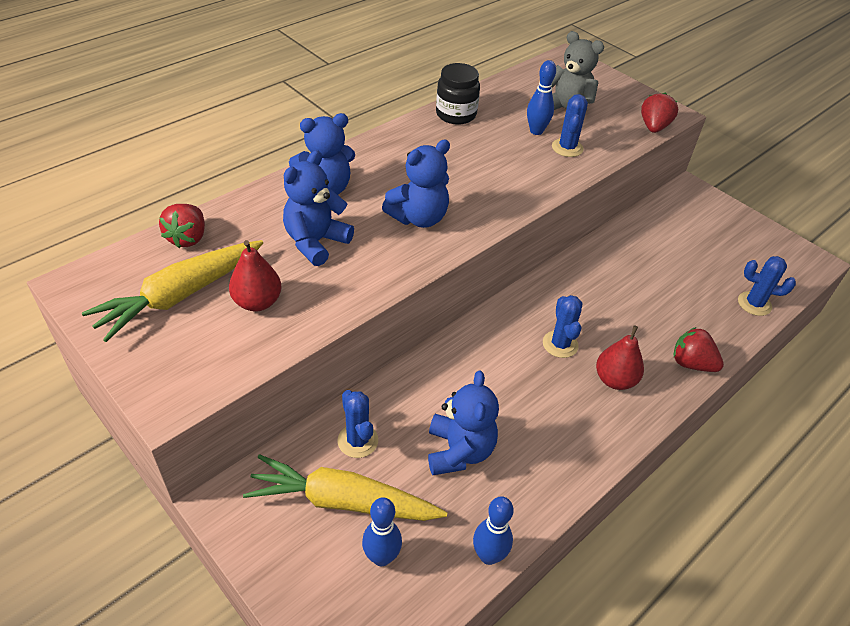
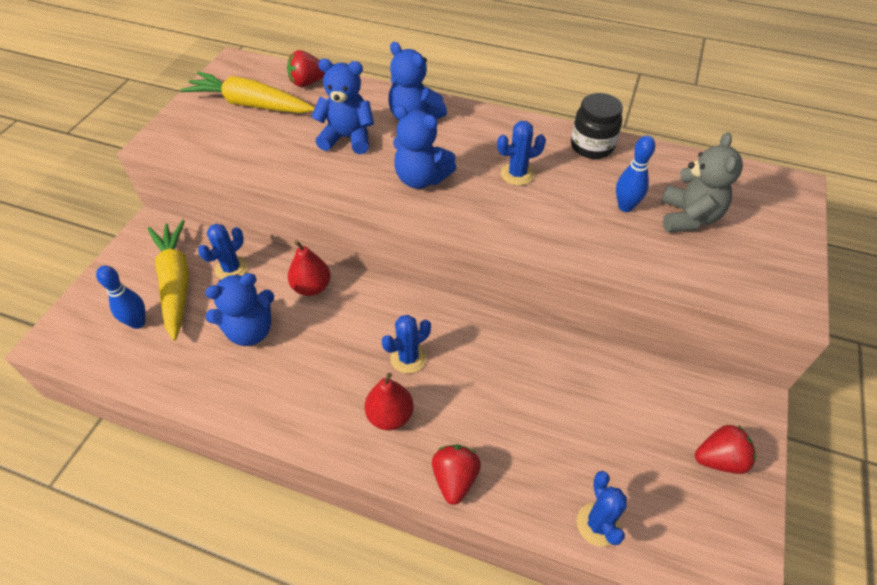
camera: 65 degrees right, 5 degrees up
red pear [229,240,282,311] -> red pear moved to [288,240,331,296]
blue bowling pin [473,496,514,565] -> none
blue cactus [552,94,588,157] -> blue cactus moved to [497,121,546,186]
red strawberry [641,93,678,133] -> red strawberry moved to [695,425,756,474]

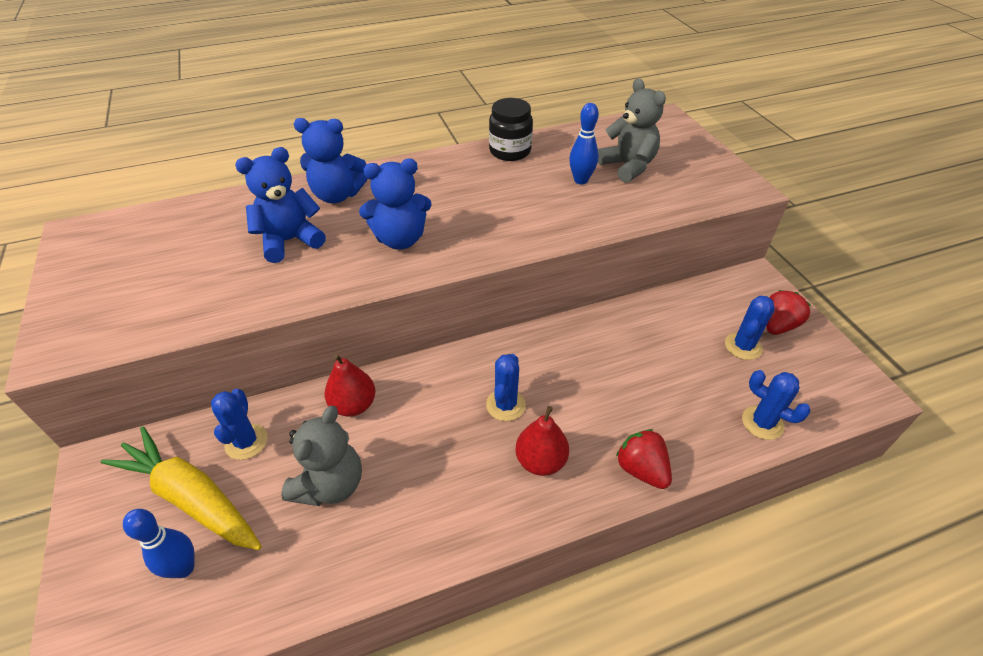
camera: 40 degrees left, 5 degrees down
yellow carrot [180,72,315,113] -> none
blue teddy bear [205,273,274,346] -> grey teddy bear [281,406,362,506]
red strawberry [287,50,325,87] -> none
blue cactus [497,121,546,186] -> blue cactus moved to [725,295,775,360]

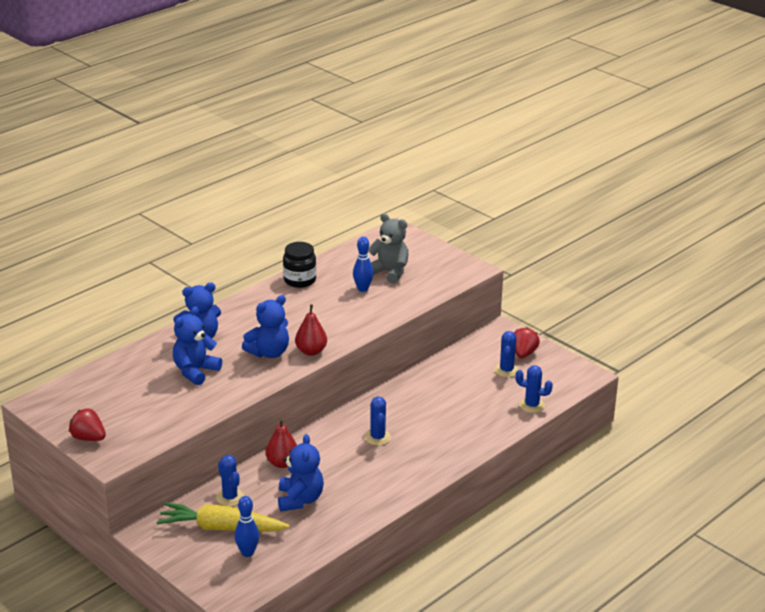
camera: 25 degrees left, 15 degrees down
grey teddy bear [281,406,362,506] -> blue teddy bear [278,434,324,512]
red pear [515,406,569,476] -> red pear moved to [295,304,327,356]
red strawberry [616,429,672,489] -> red strawberry moved to [69,408,106,441]

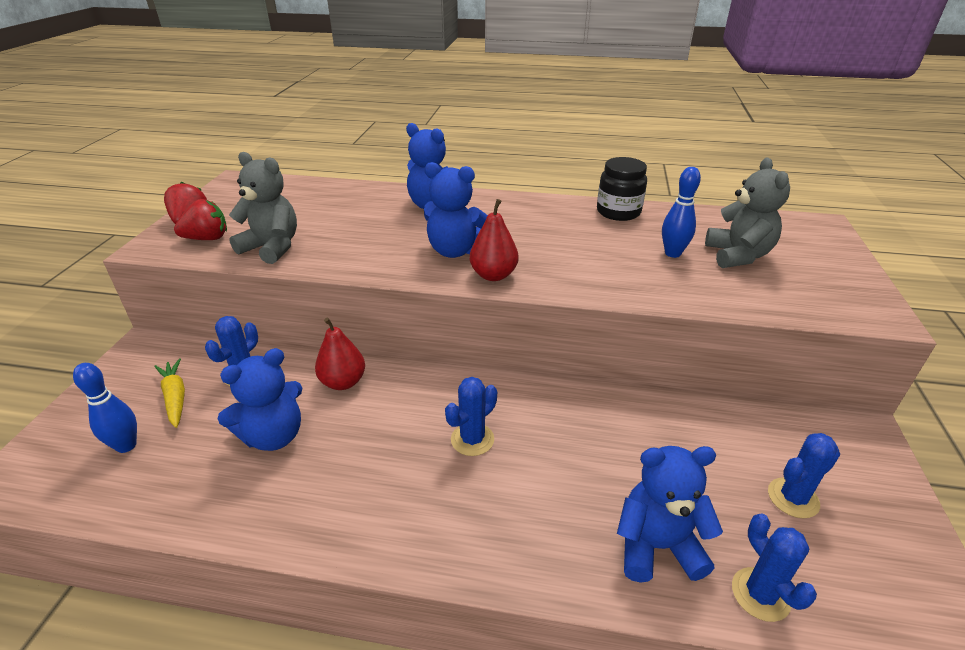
camera: 55 degrees right, 5 degrees up
yellow carrot [157,502,290,531] -> yellow carrot [155,358,185,428], size x0.56
blue teddy bear [173,307,222,385] -> blue teddy bear moved to [617,446,723,583]
red strawberry [514,327,540,358] -> red strawberry moved to [174,199,227,240]
none -> grey teddy bear [229,152,297,264]

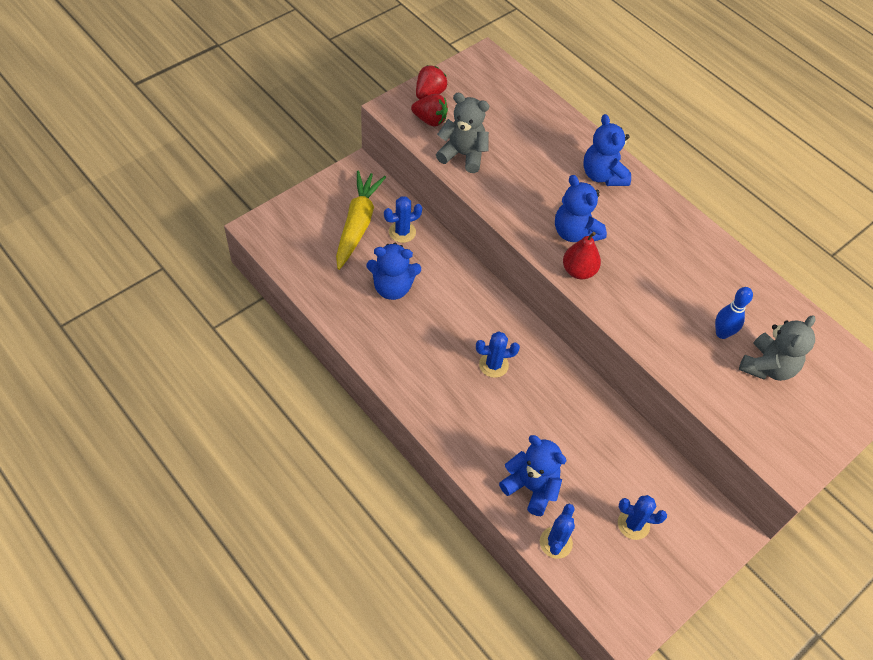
camera: 35 degrees right, 20 degrees up
blue bowling pin [73,363,137,453] -> none
yellow carrot [155,358,185,428] -> yellow carrot [336,171,386,270], size x1.79
grey teddy bear [229,152,297,264] -> grey teddy bear turned 45 degrees counterclockwise [436,93,489,173]
red pear [315,318,365,390] -> none
black jar [597,157,647,221] -> none

